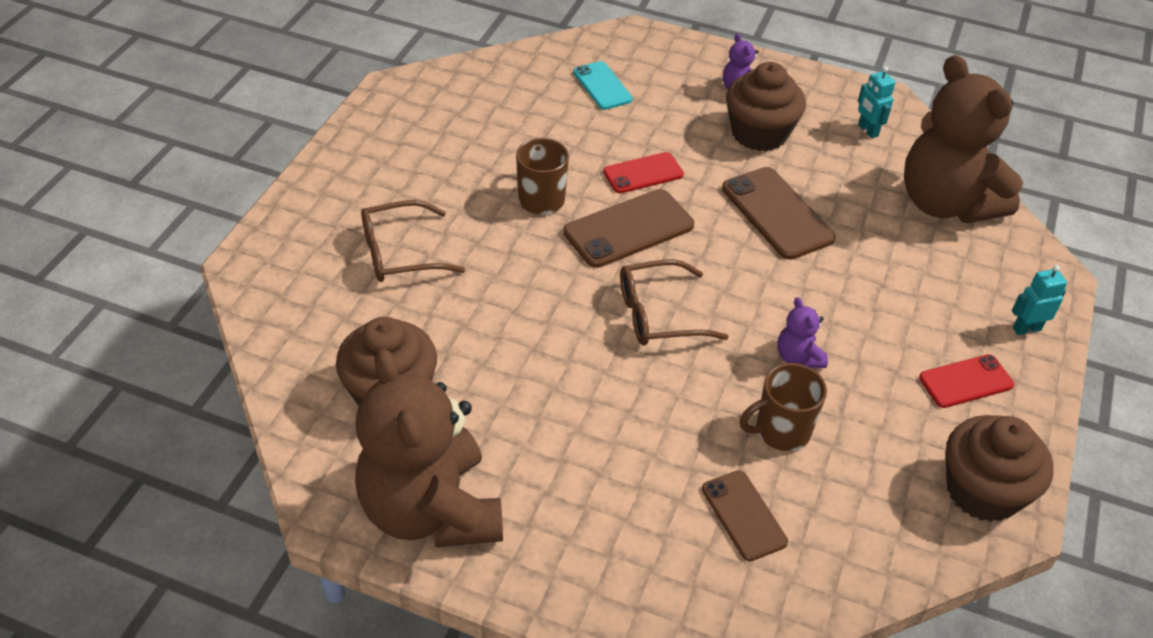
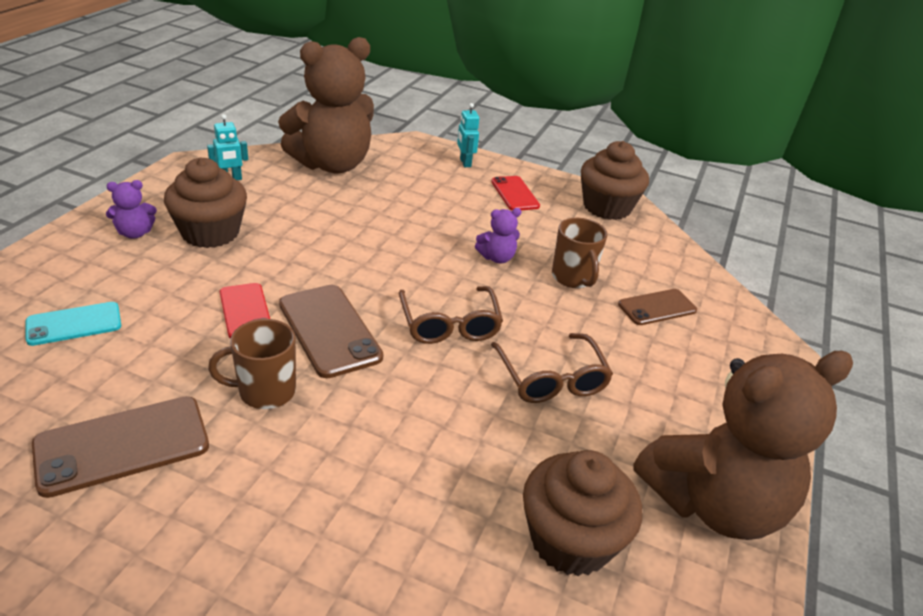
camera: 90 degrees left, 10 degrees down
brown glasses [361,200,465,282] -> brown glasses moved to [491,333,613,403]
brown phone [722,167,836,260] -> brown phone moved to [32,396,209,498]

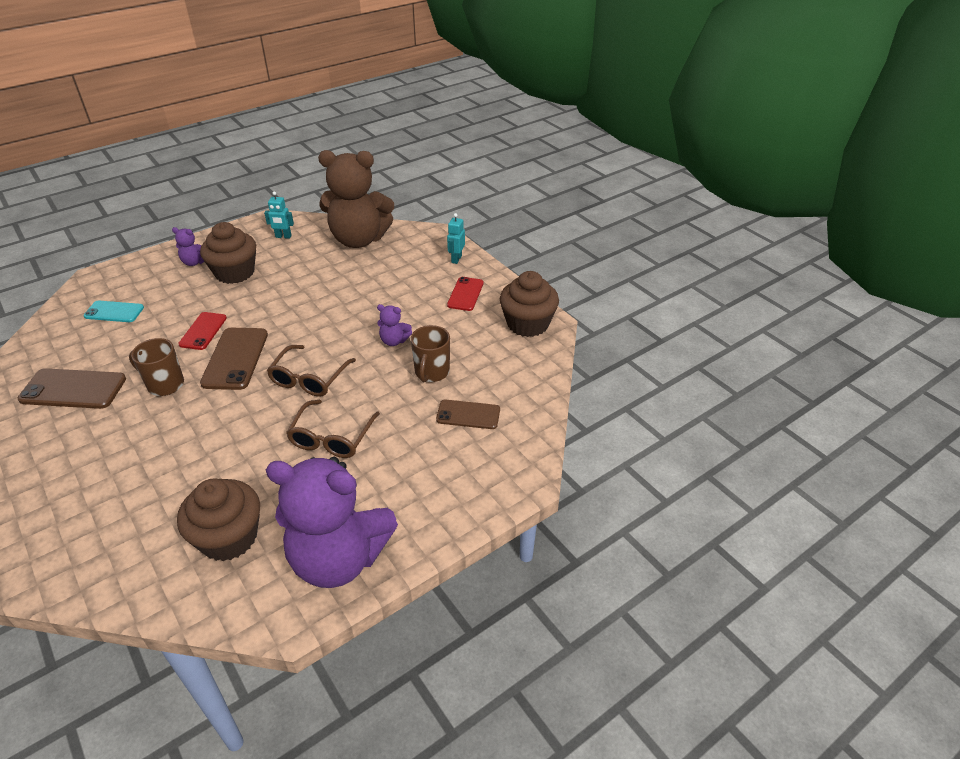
camera: 35 degrees right, 5 degrees up
brown teddy bear [633,351,853,540] -> purple teddy bear [266,457,398,588]

